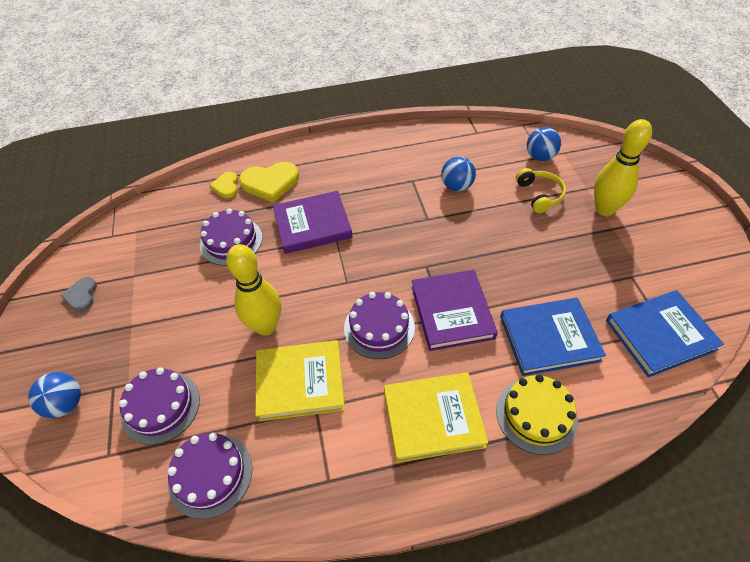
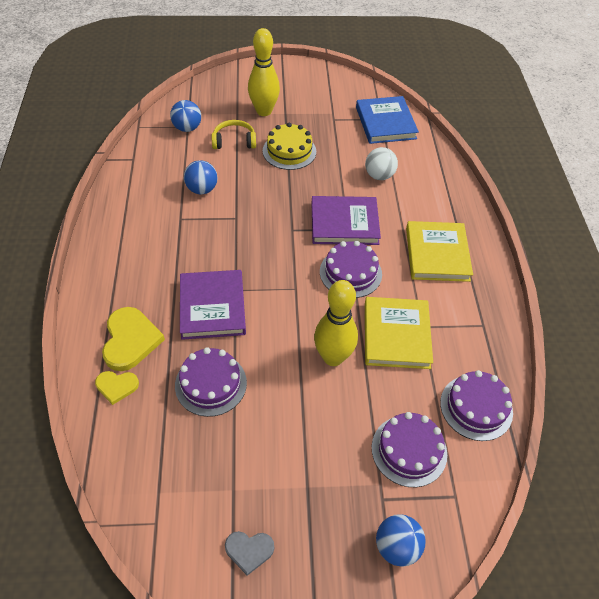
camera: 85 degrees left, 0 degrees up
yellow cake [496,374,578,455] -> yellow cake moved to [263,123,316,170]
blue book [500,298,606,376] -> white ball [365,147,398,180]

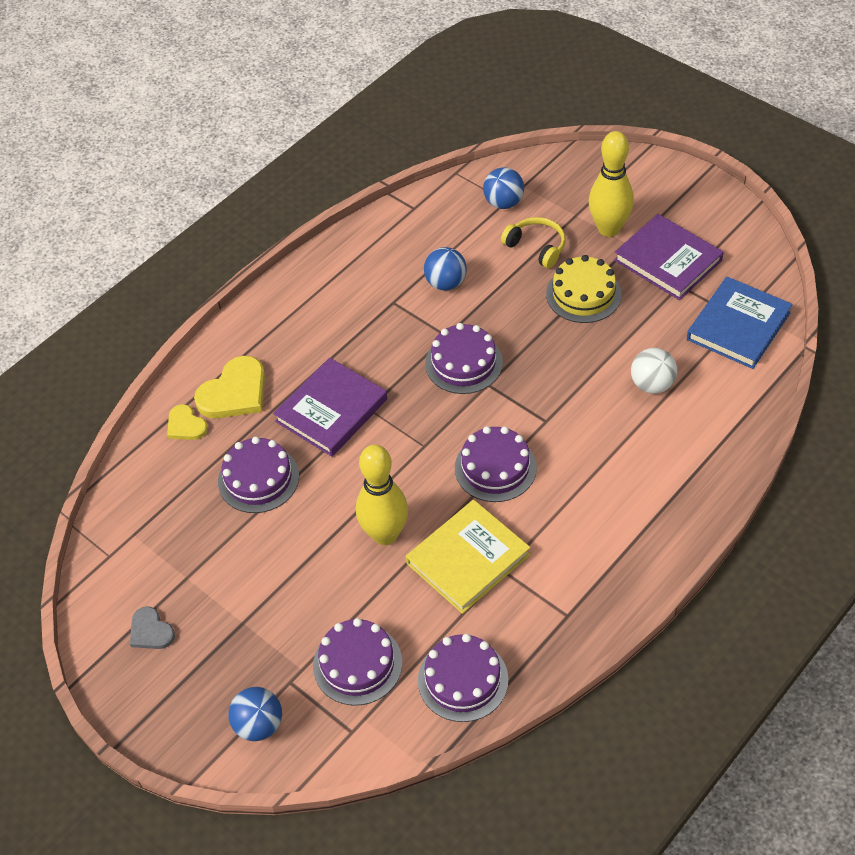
camera: 50 degrees right, 0 degrees up
purple book [312,196,381,245] -> purple book moved to [614,214,724,300]
yellow book [406,221,473,282] -> none
none -> purple cake [425,323,503,394]

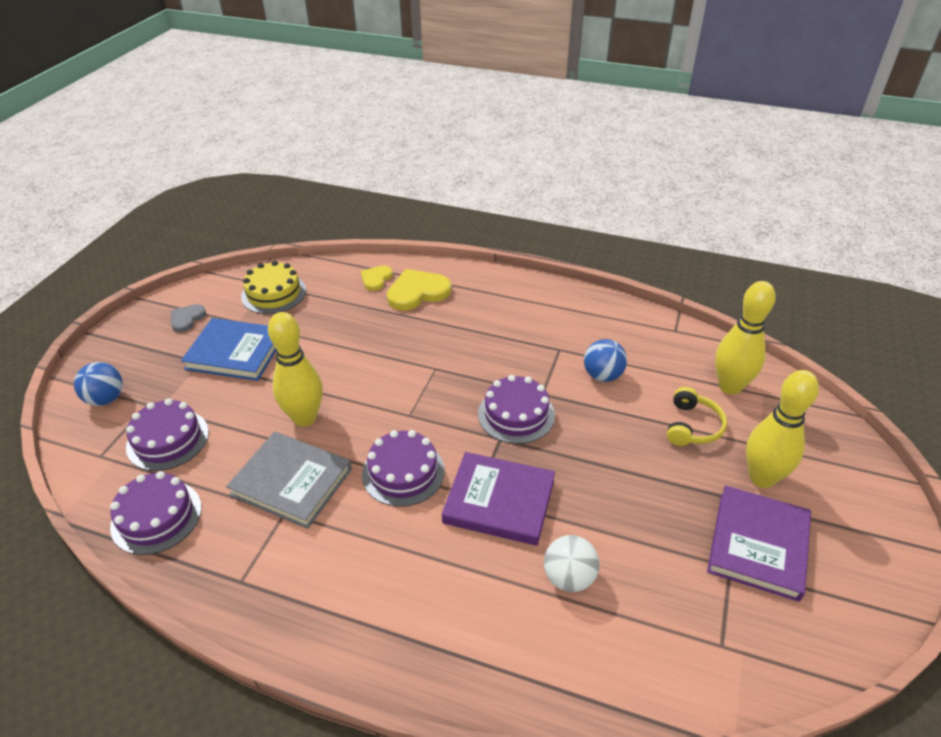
camera: 65 degrees right, 10 degrees down
yellow heart [194,356,265,418] -> yellow heart turned 135 degrees clockwise [387,269,452,311]
purple cake [218,437,299,513] -> none
purple book [273,358,387,457] -> purple book moved to [442,452,555,546]
yellow book [406,500,530,614] -> grey book [226,432,352,529]
blue ball [483,167,524,209] -> yellow bowling pin [715,281,776,395]
yellow cake [546,255,622,323] -> yellow cake moved to [241,261,306,314]
blue book [687,277,793,369] -> blue book moved to [181,318,276,381]

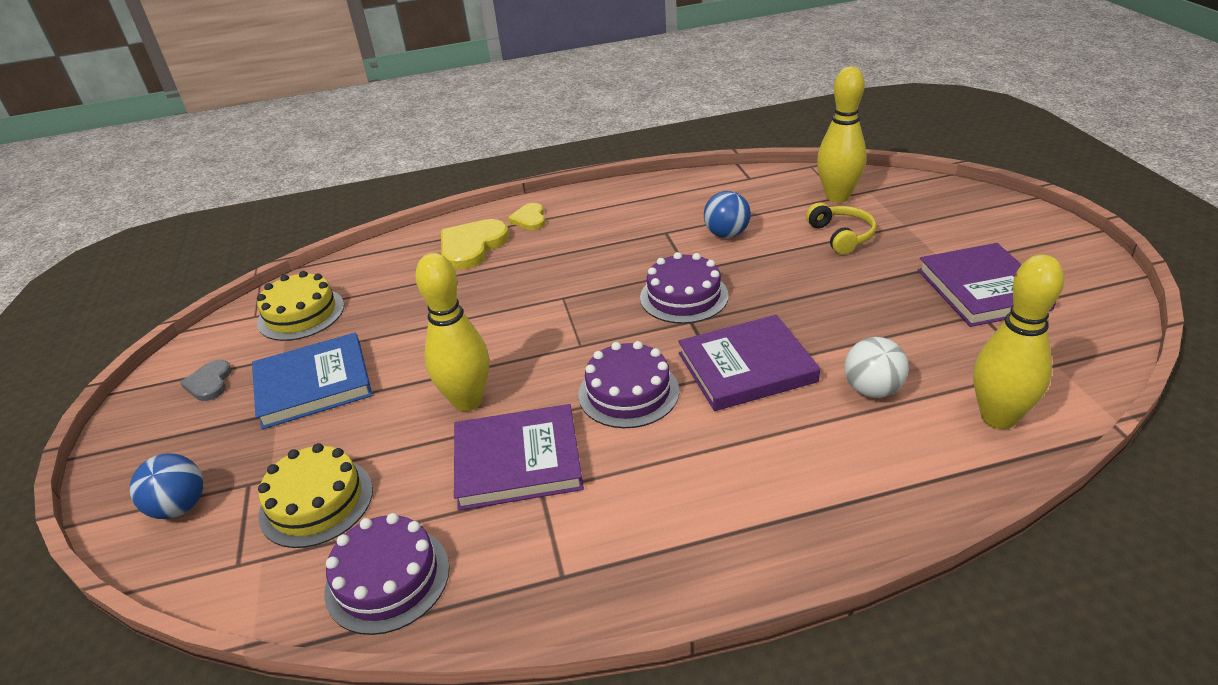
camera: 30 degrees left, 5 degrees down
purple cake [126,398,209,471] -> yellow cake [258,443,373,548]
grey book [226,432,352,529] -> purple book [454,404,584,511]
yellow heart [361,266,393,291] -> yellow heart moved to [508,203,546,230]
yellow bowling pin [746,370,819,488] -> yellow bowling pin moved to [973,254,1064,429]

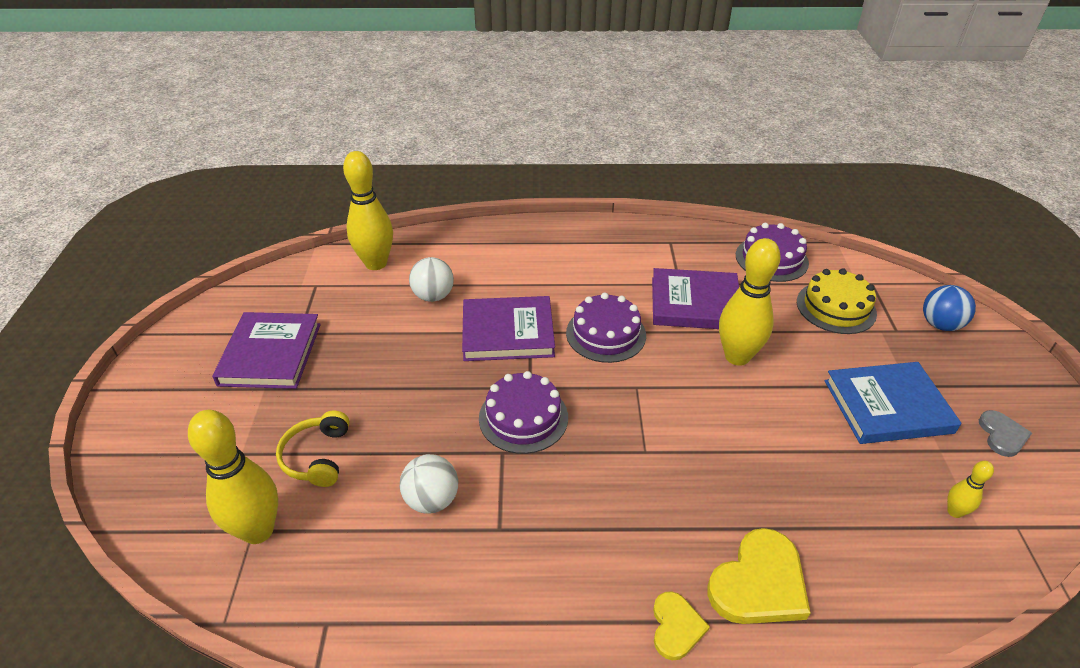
camera: 170 degrees left, 5 degrees up
yellow cake [257,271,344,341] -> yellow bowling pin [947,461,994,518]
blue ball [704,191,751,238] -> white ball [400,454,458,514]

